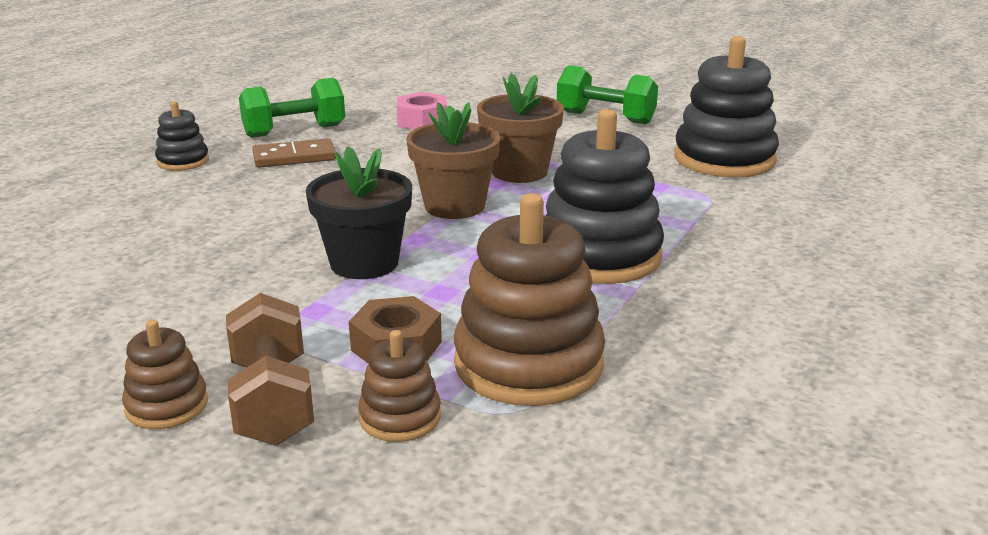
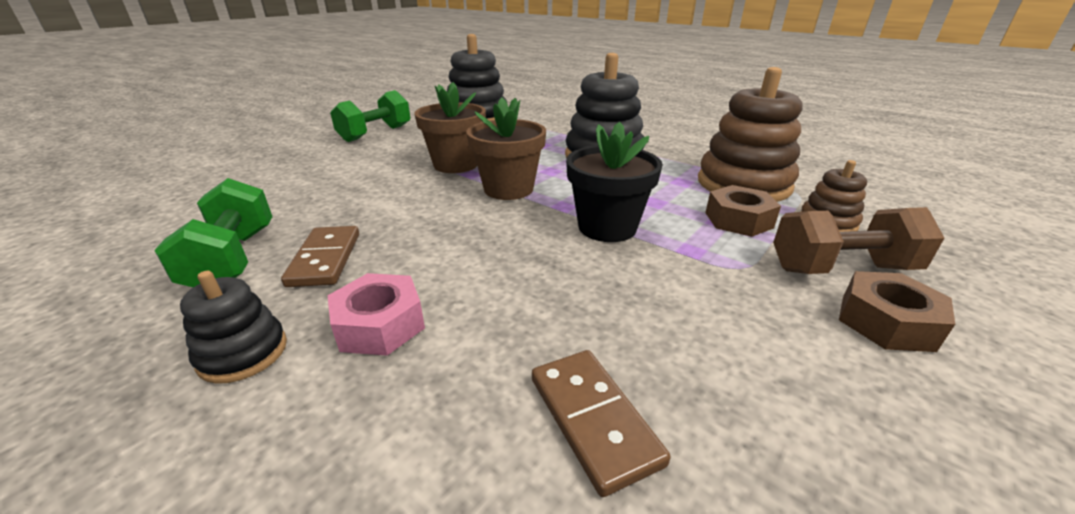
camera: 80 degrees left, 5 degrees up
brown stacking toy [122,319,208,429] -> brown nut [839,271,955,352]
pink nut [397,92,447,129] -> pink nut moved to [328,273,425,356]
none -> brown domino [532,350,670,497]

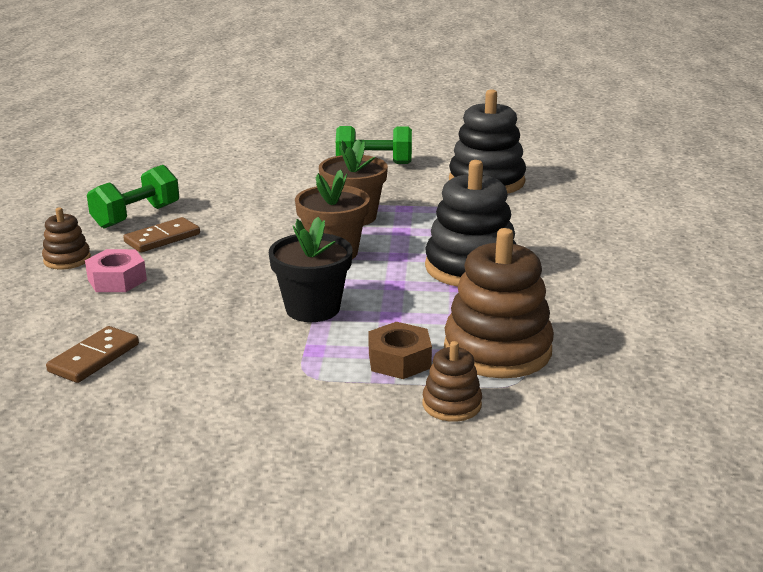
camera: 55 degrees right, 5 degrees down
black stacking toy [180,271,287,384] -> brown stacking toy [42,207,91,270]
brown dumbbell [773,207,945,274] -> none
brown nut [839,271,955,352] -> none

